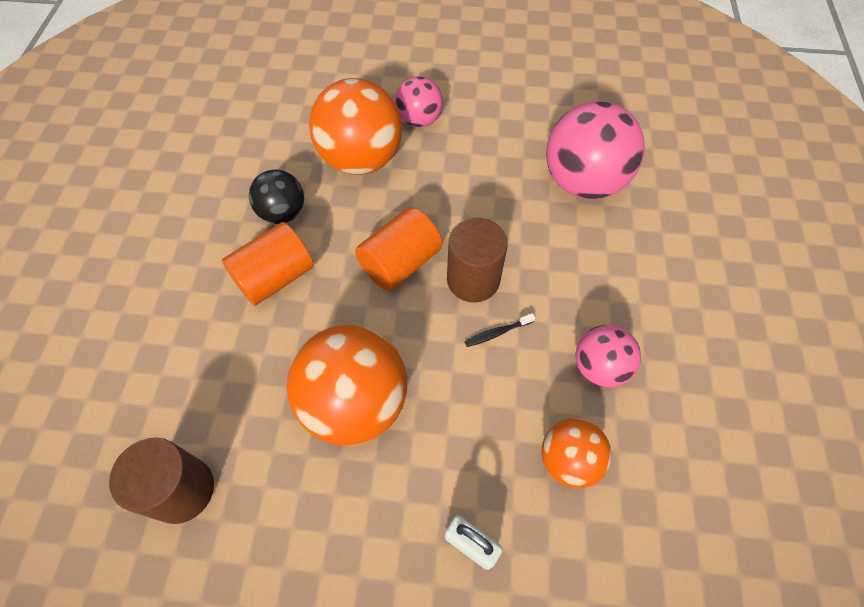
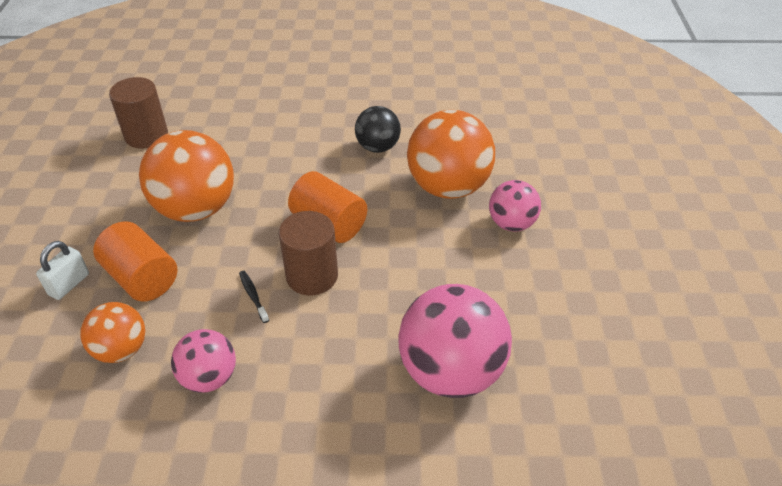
camera: 85 degrees right, 15 degrees down
orange cylinder [222,222,314,306] -> orange cylinder moved to [93,221,177,302]

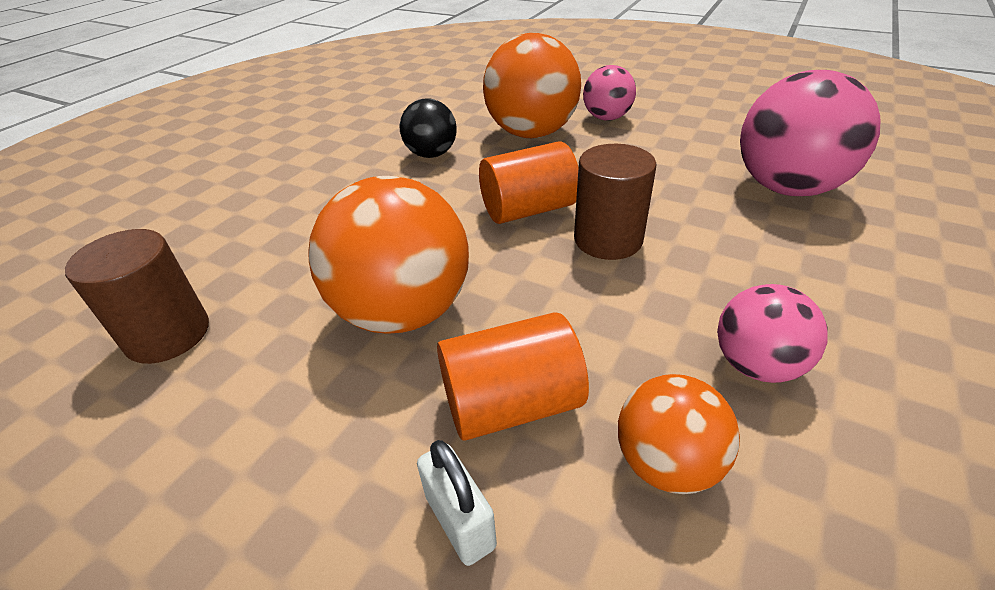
camera: 60 degrees left, 5 degrees down
black toothbrush [239,271,269,323] -> none

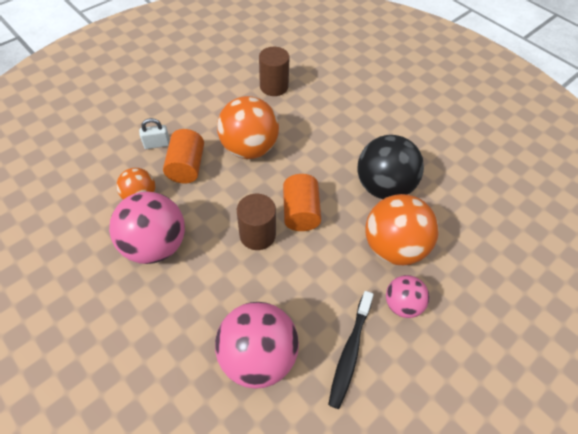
camera: 105 degrees right, 15 degrees up
black ball [399,98,457,158] -> black ball [358,135,424,199], size x1.77
pink ball [717,284,828,383] -> pink ball [109,192,185,264], size x1.77
none -> black toothbrush [328,291,374,409]

